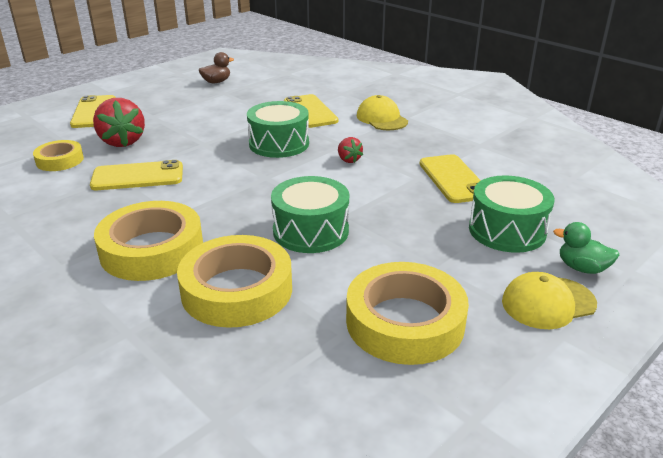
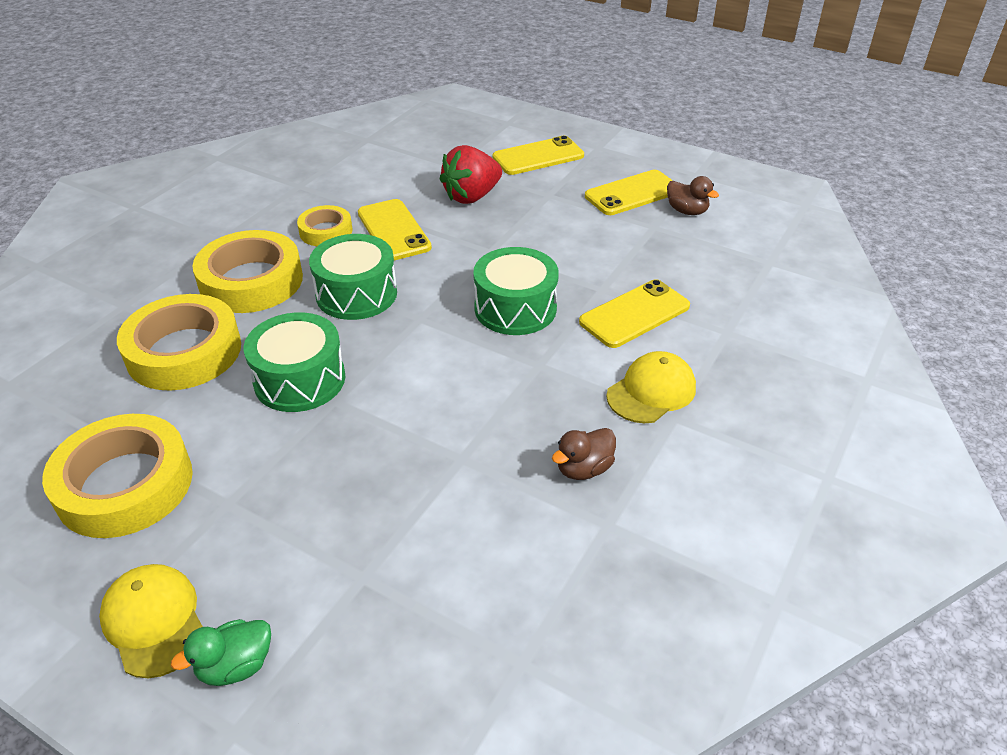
camera: 75 degrees right, 10 degrees up
yellow tape [33,140,84,171] -> yellow tape moved to [297,205,352,246]
red strawberry [338,137,363,163] -> none
yellow phone [420,154,481,203] -> yellow phone moved to [585,170,673,215]
green drum [469,175,554,253] -> green drum moved to [309,234,397,320]
green duck [553,222,619,274] -> green duck turned 135 degrees counterclockwise [171,619,271,686]
none -> brown duck [552,428,616,480]

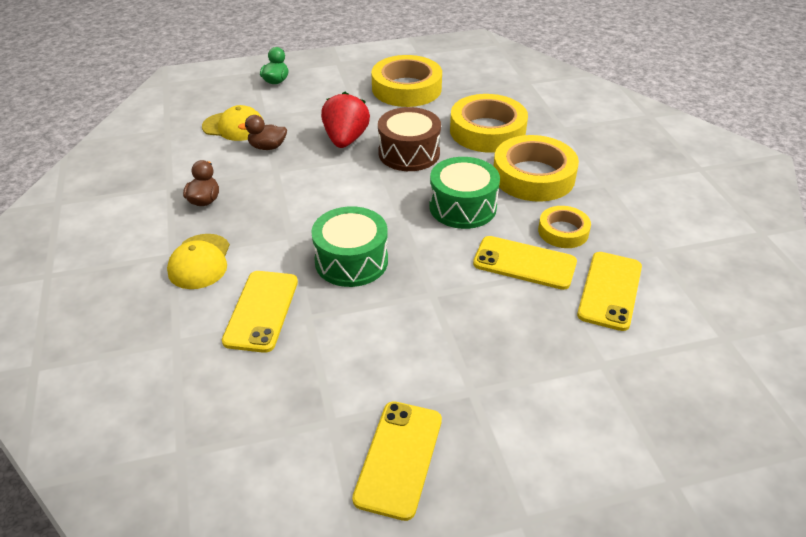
camera: 135 degrees right, 0 degrees up
yellow cap [99,564,203,678] -> yellow cap moved to [202,105,263,141]
green drum [244,312,345,412] -> brown drum [378,107,441,171]
red strawberry [440,145,502,204] -> red strawberry moved to [321,92,370,148]
yellow phone [492,136,584,175] -> yellow phone moved to [577,252,642,331]
brown duck [667,176,719,215] -> brown duck moved to [238,115,287,150]

